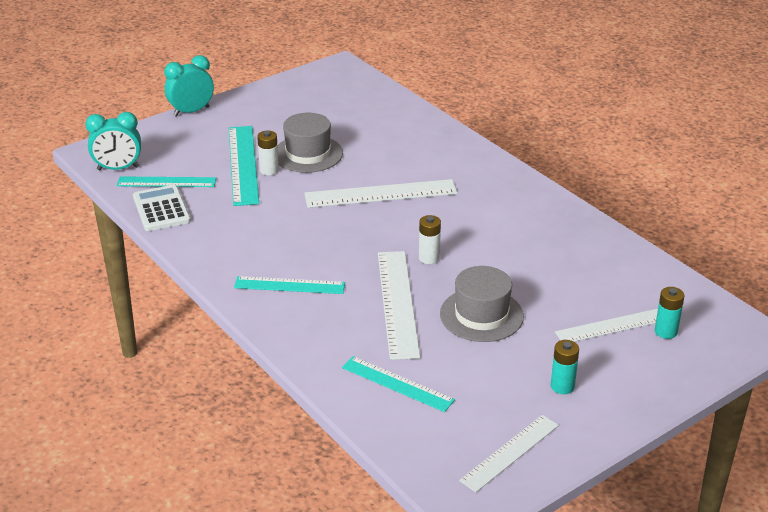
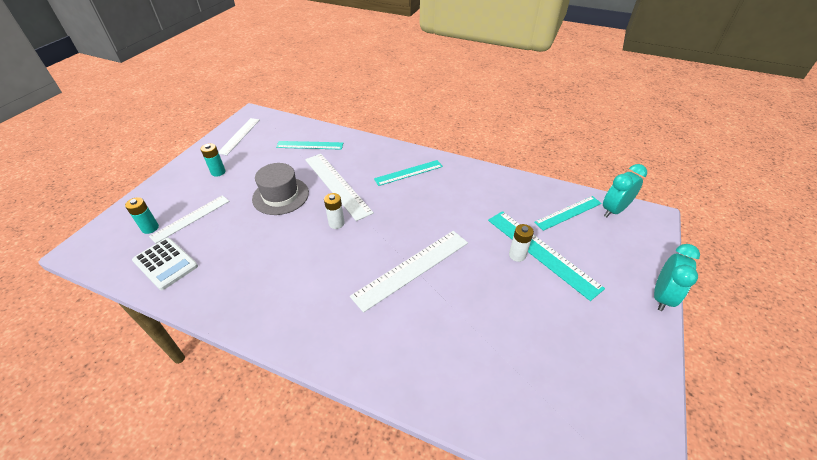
camera: 150 degrees right, 10 degrees up
white calculator [133,185,191,231] -> white calculator moved to [132,238,198,290]
grey hat [277,113,343,173] -> none

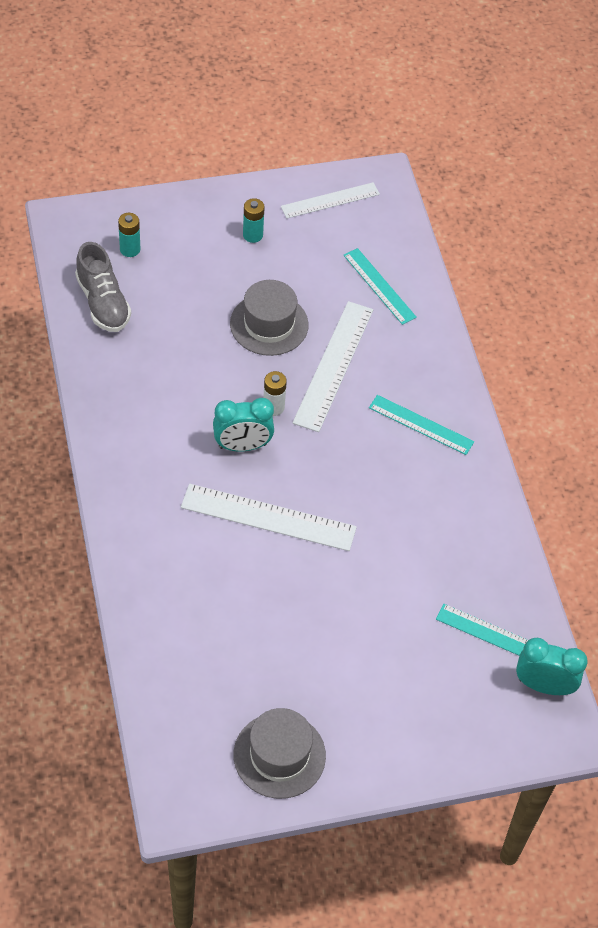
camera: 50 degrees right, 10 degrees up
white calculator [132,238,198,290] -> grey shoe [75,242,131,332]
white ruler [149,195,229,243] -> none
turquoise ruler [488,211,605,301] -> none
white battery [509,224,534,262] -> none
turquoise clock [654,244,700,311] -> turquoise clock moved to [213,398,274,452]
none -> grey hat [234,708,326,799]

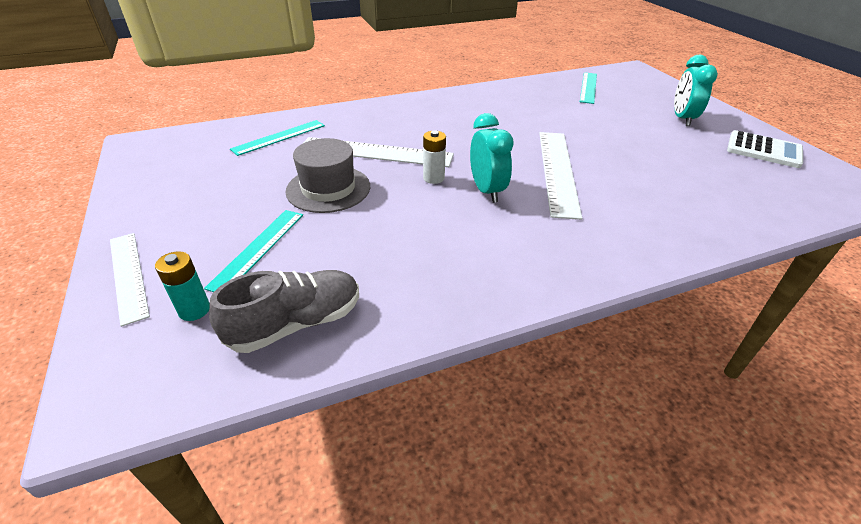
camera: 95 degrees left, 15 degrees down
grey hat [234,708,326,799] -> white calculator [727,130,803,168]
turquoise battery [243,198,265,243] -> none
white ruler [281,182,380,219] -> white ruler moved to [110,233,150,327]
turquoise ruler [369,395,474,455] -> turquoise ruler moved to [204,210,303,292]
turquoise clock [516,638,588,695] -> turquoise clock moved to [674,55,718,126]

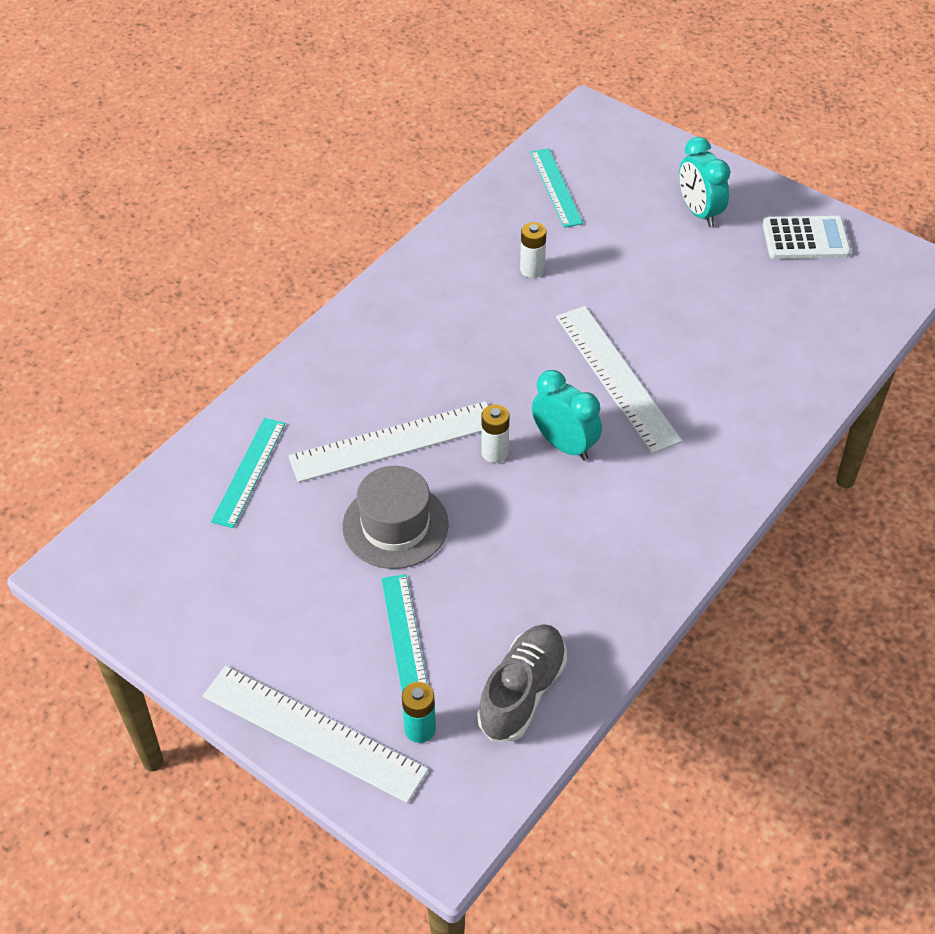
camera: 30 degrees left, 10 degrees up
white ruler [110,233,150,327] -> white ruler [203,666,429,803], size x1.53
none -> white battery [520,222,546,278]

